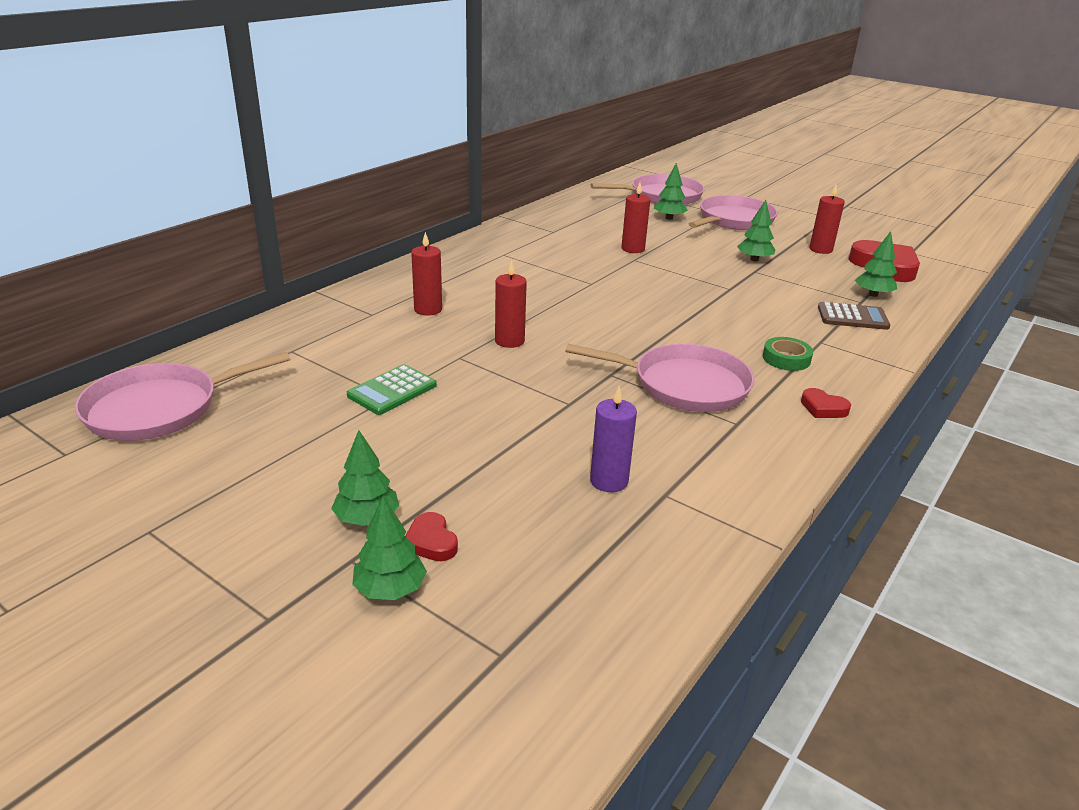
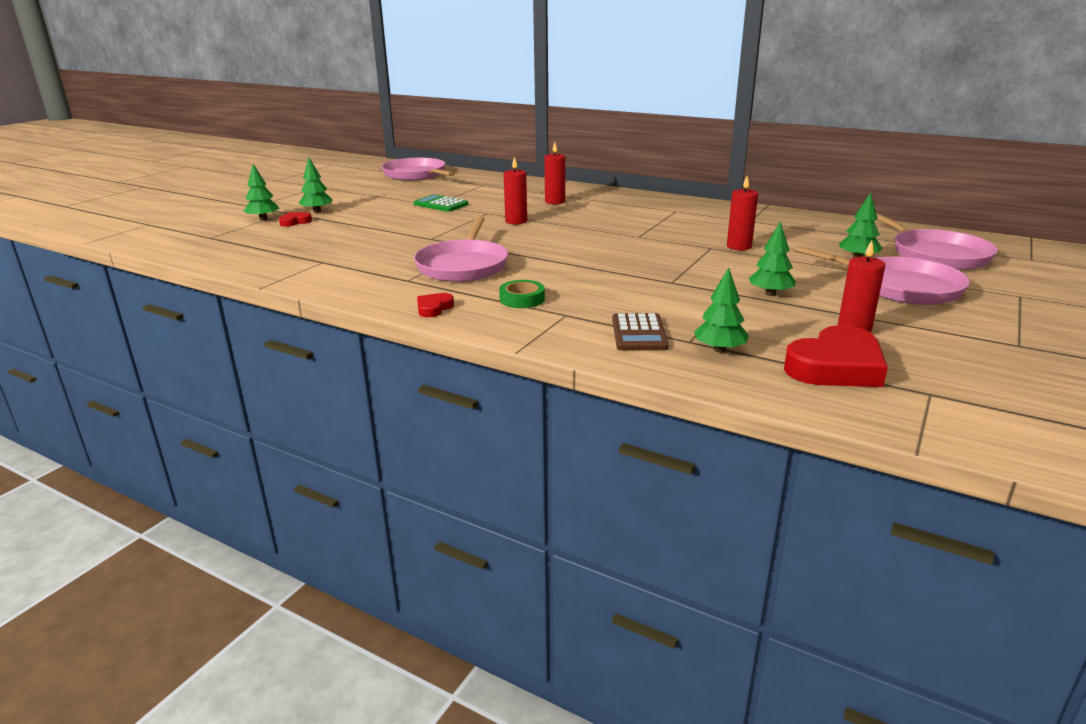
camera: 85 degrees right, 5 degrees down
purple candle [590,386,637,492] -> none

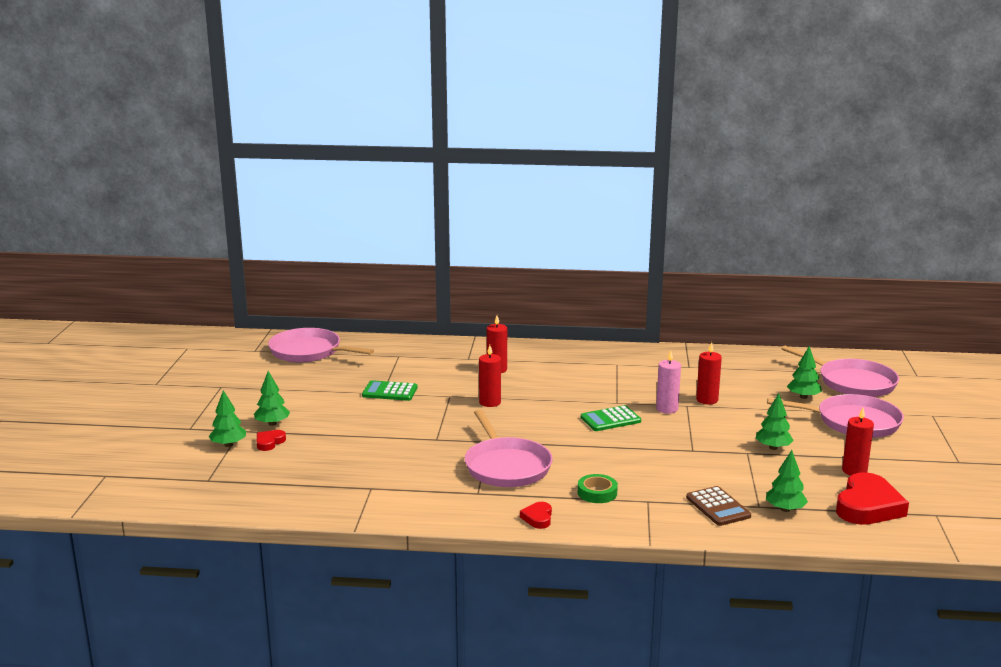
camera: 25 degrees left, 5 degrees down
none -> green calculator [581,405,641,431]
none -> pink candle [656,351,681,414]

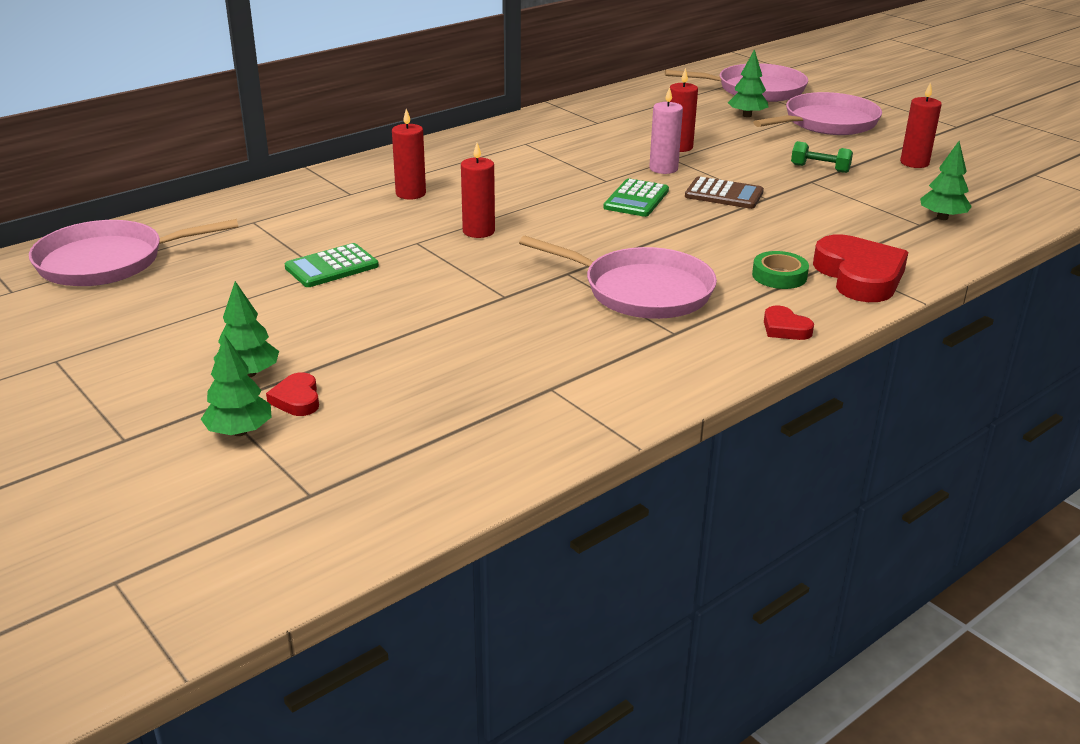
camera: 45 degrees left, 10 degrees up
brown calculator [686,486,751,526] -> brown calculator moved to [685,176,764,209]
green tree [756,393,794,450] -> green dumbbell [791,141,853,173]
red heart [836,472,909,525] -> red heart moved to [813,234,908,302]

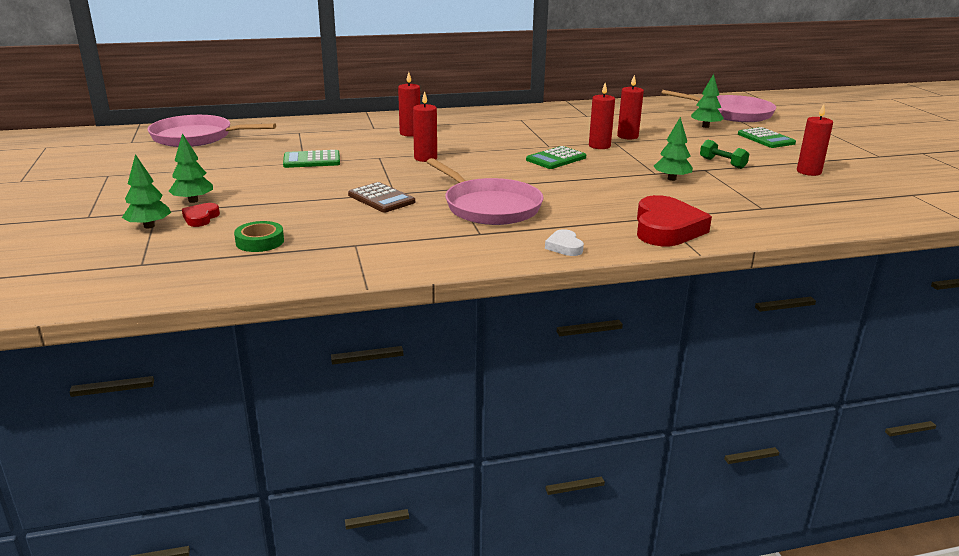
camera: 25 degrees right, 5 degrees down
pink candle [649,87,683,174] -> red candle [589,83,615,149]
brown calculator [685,176,764,209] -> brown calculator moved to [348,182,415,213]
green tape [752,251,809,289] -> green tape moved to [234,221,284,252]
pink pan [753,92,882,135] -> green calculator [738,127,796,148]
red heart [764,305,814,340] -> white heart [545,229,584,256]
green tree [920,141,972,220] -> green tree moved to [654,117,693,181]

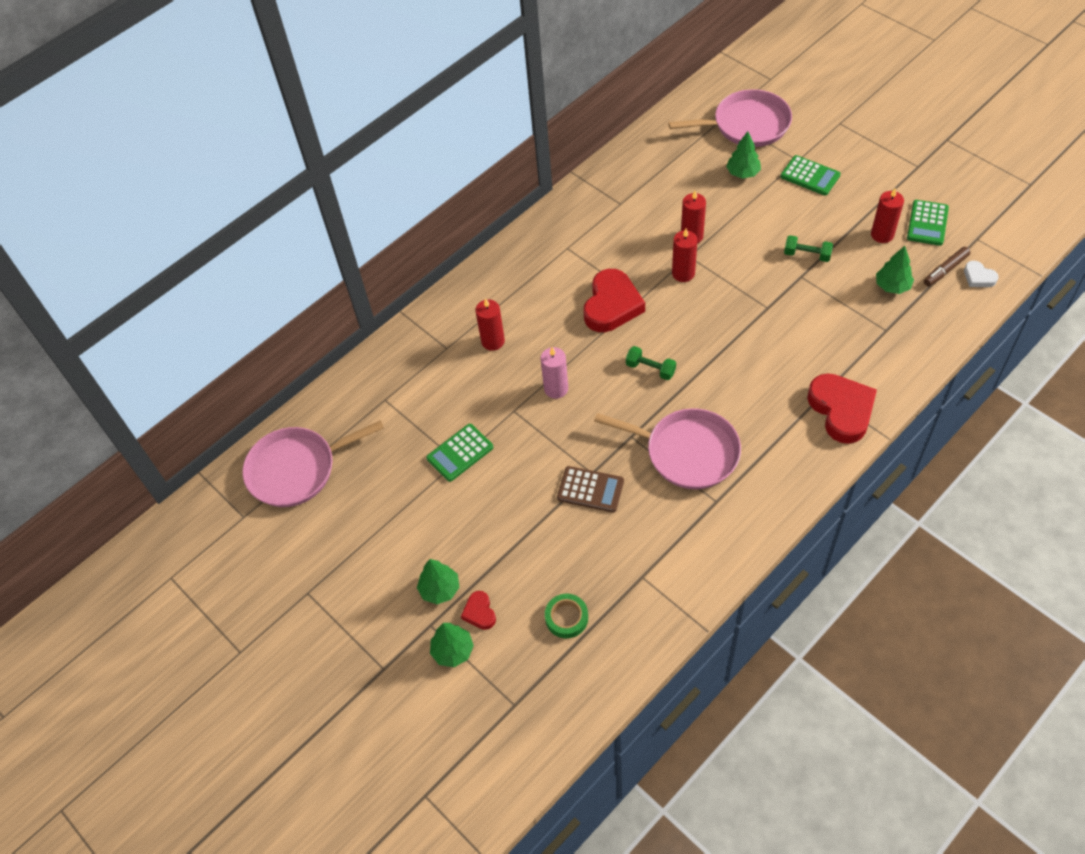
camera: 25 degrees left, 30 degrees up
red candle [413,91,437,162] -> pink candle [541,347,568,399]
green calculator [526,146,586,169] -> green calculator moved to [907,200,949,246]
white heart [545,229,584,256] -> white heart moved to [964,261,999,287]
green tree [654,117,693,181] -> green tree moved to [876,246,914,294]
none -> red heart [584,269,645,332]
none -> green dumbbell [626,346,676,380]
none -> brown marker [924,247,970,286]

